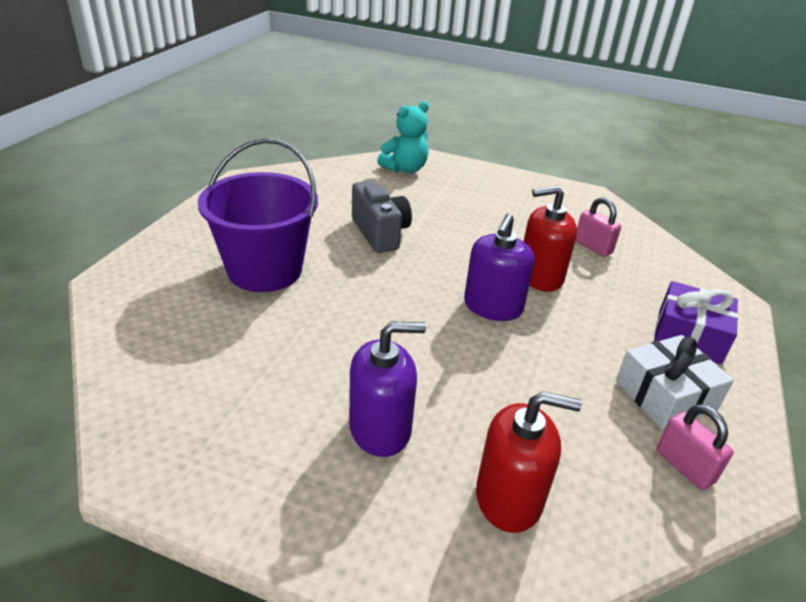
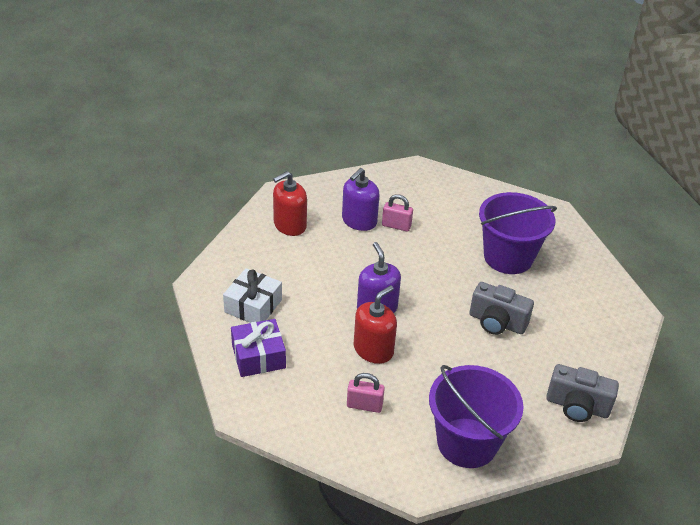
camera: 140 degrees right, 5 degrees up
turquoise teddy bear [377,101,429,173] -> grey camera [546,364,619,422]
pink padlock [657,404,734,490] -> pink padlock moved to [382,194,413,232]
none -> purple bucket [429,365,523,468]

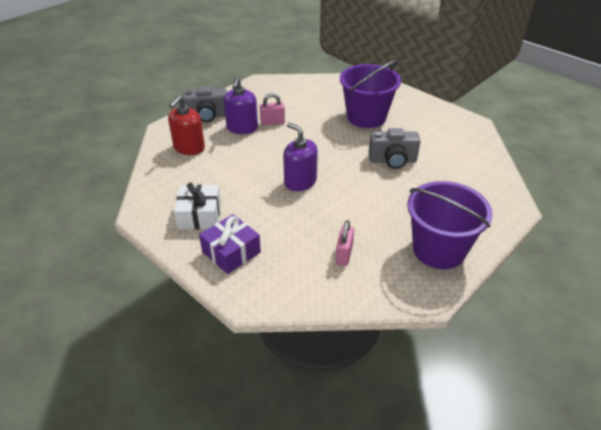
camera: 25 degrees left, 0 degrees up
pink padlock [347,373,385,413] -> pink padlock turned 60 degrees counterclockwise [335,220,354,266]
red soap dispenser [354,285,397,364] -> none
grey camera [546,364,619,422] -> grey camera moved to [183,86,227,122]

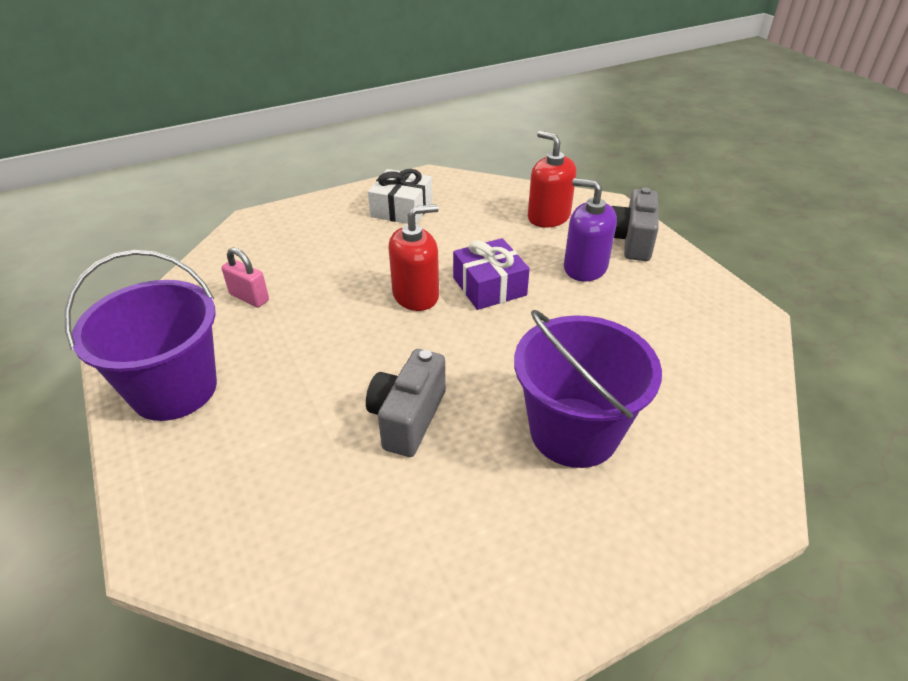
camera: 110 degrees right, 0 degrees up
purple gift [199,214,261,274] -> purple gift moved to [453,238,530,310]
pink padlock [260,93,285,126] -> none
purple soap dispenser [283,123,318,191] -> red soap dispenser [388,204,439,311]

